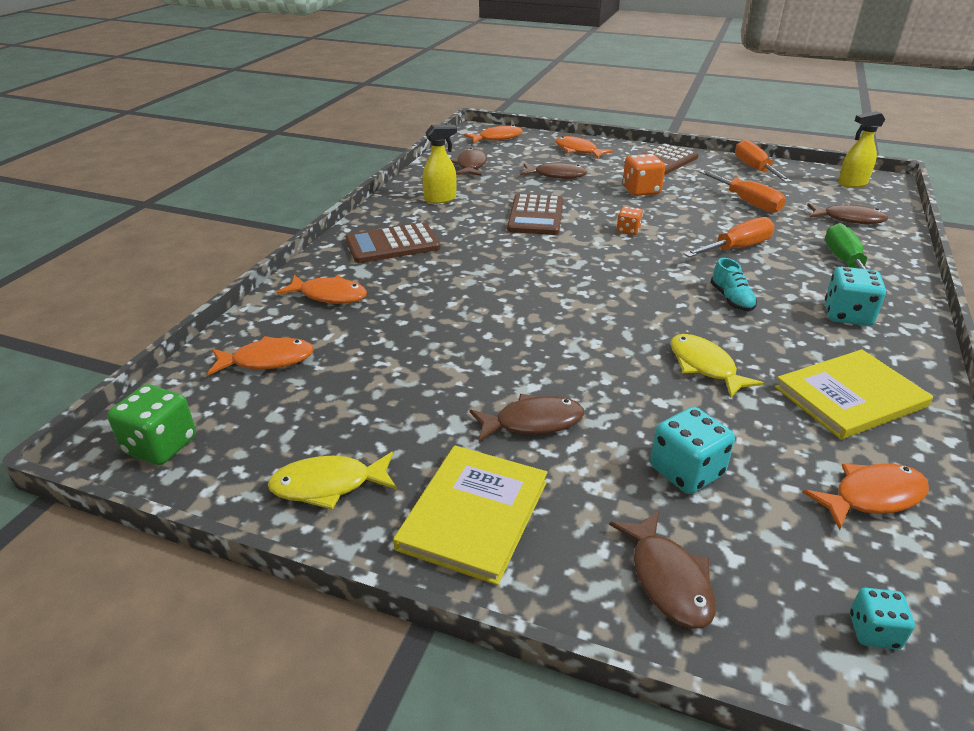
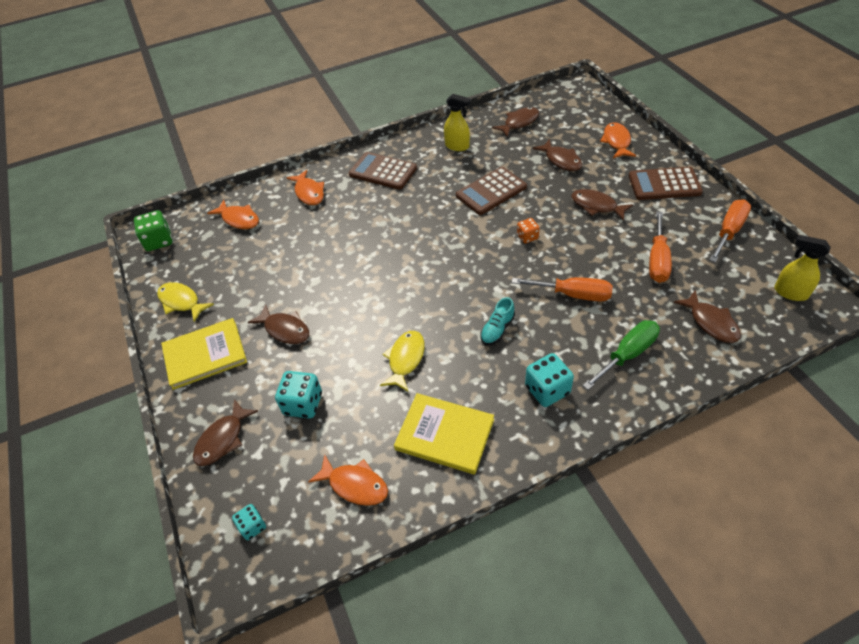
camera: 50 degrees right, 15 degrees up
orange fish [464,125,523,143] -> none
orange dice [623,154,665,196] -> brown fish [571,189,633,221]

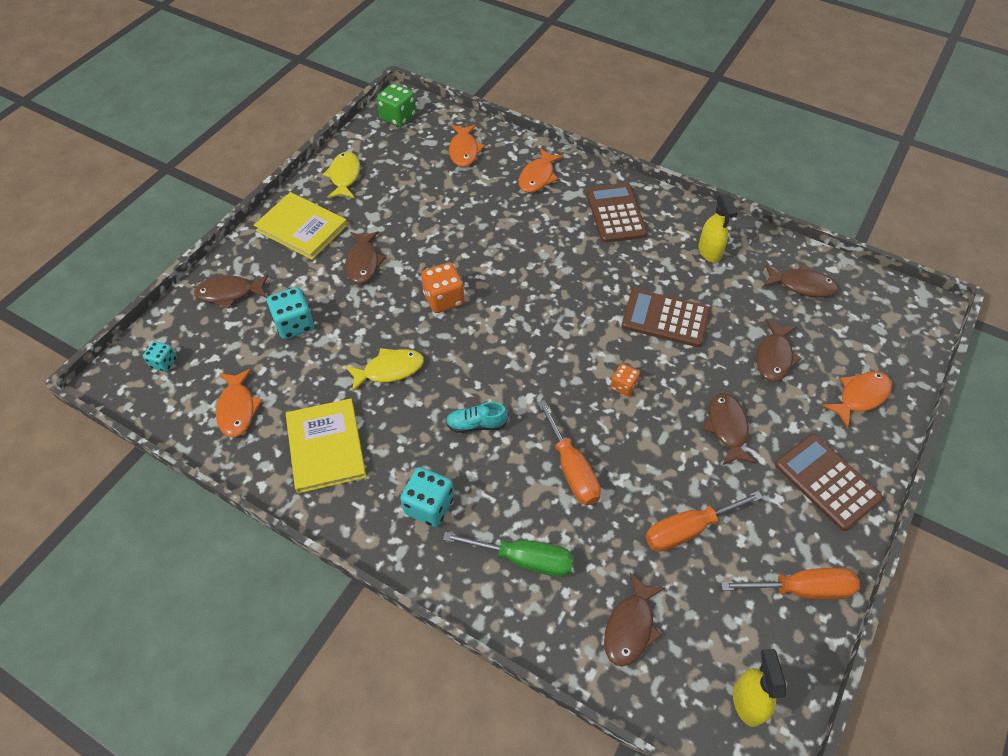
camera: 50 degrees right, 5 degrees up
none -> orange dice [421,262,464,313]

